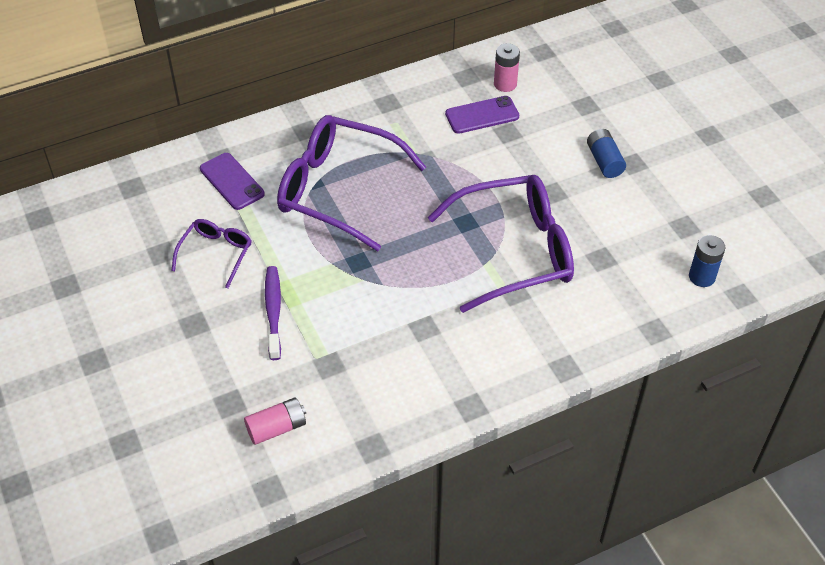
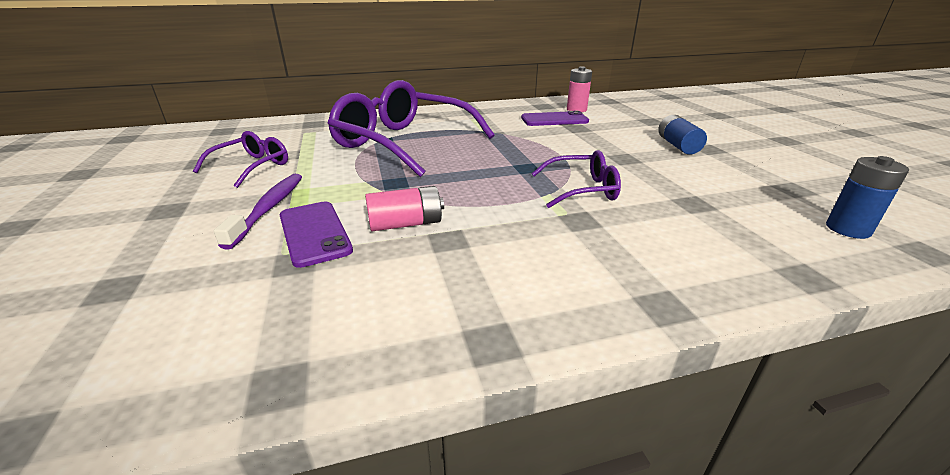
camera: 10 degrees right, 20 degrees down
purple phone [200,153,265,210] -> purple phone moved to [280,201,353,268]
pink battery [244,398,306,445] -> pink battery moved to [365,186,444,231]
purple glasses [428,175,574,313] -> purple glasses [531,150,621,208], size x0.50

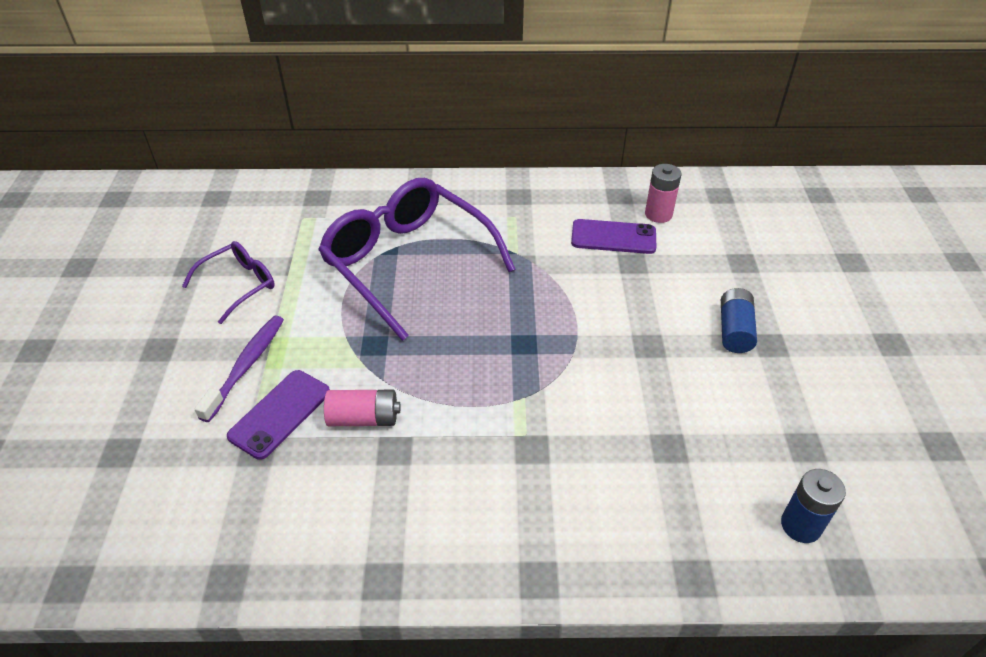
camera: 15 degrees right, 15 degrees up
purple phone [280,201,353,268] -> purple phone turned 45 degrees clockwise [227,370,330,460]
purple glasses [531,150,621,208] -> none

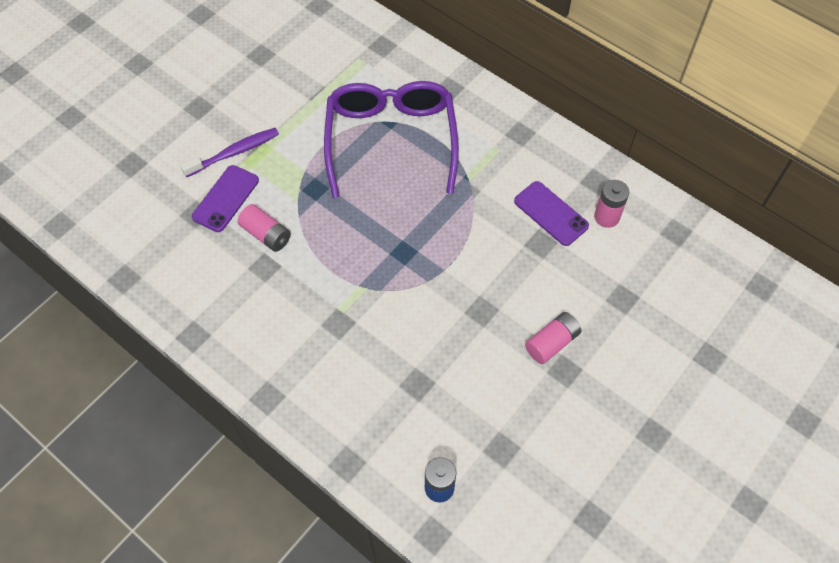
camera: 40 degrees right, 15 degrees up
purple glasses [182,241,275,324] -> none
purple phone [227,370,330,460] -> purple phone turned 45 degrees counterclockwise [192,165,259,232]
blue battery [721,288,757,353] -> pink battery [525,312,581,364]

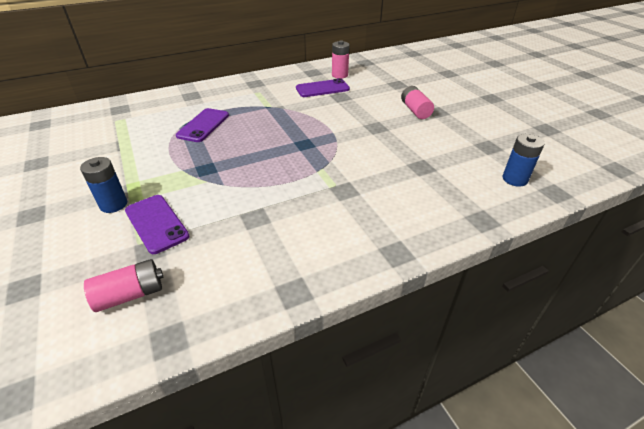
camera: 65 degrees left, 20 degrees down
purple toothbrush [180,128,279,177] -> blue battery [80,157,127,213]
pink battery [238,204,291,252] -> pink battery moved to [84,259,164,312]
purple glasses [324,81,459,198] -> purple phone [176,108,229,142]

